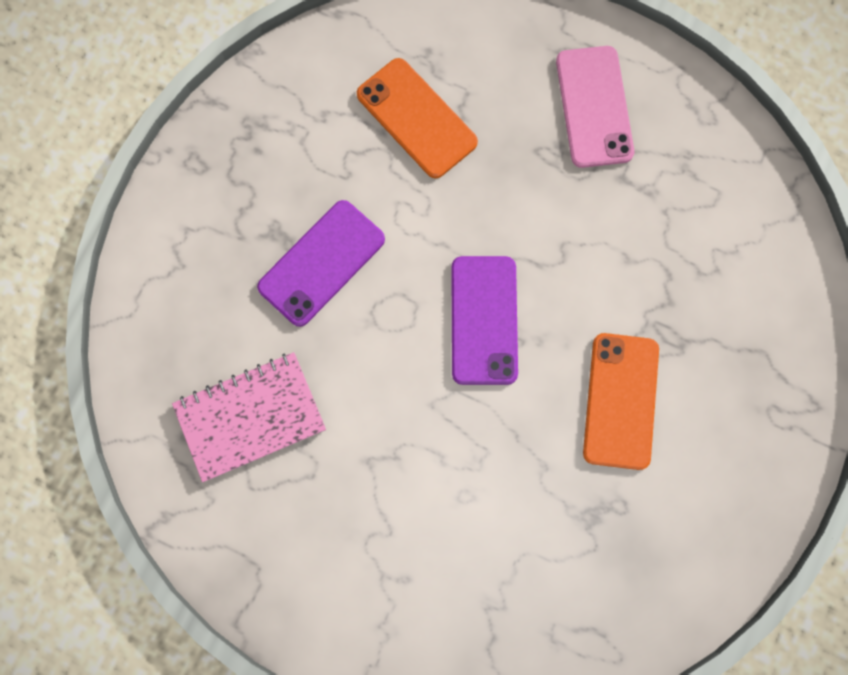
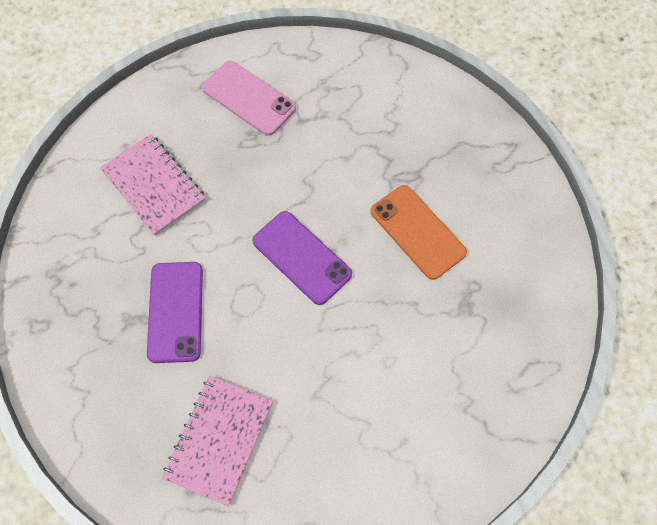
camera: 45 degrees left, 10 degrees down
orange phone [357,58,478,178] -> pink notebook [100,134,206,236]

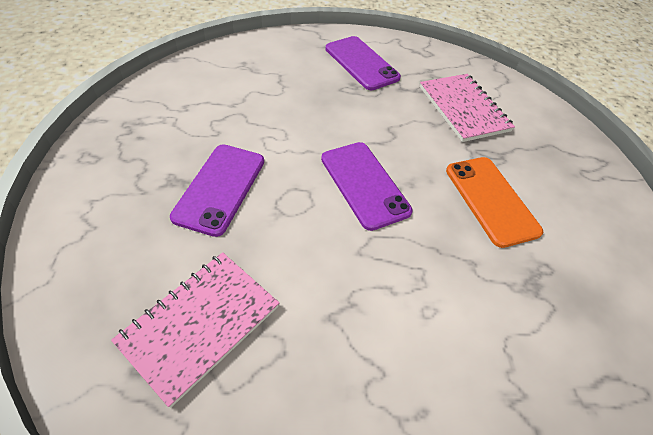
camera: 15 degrees right, 15 degrees down
pink notebook [100,134,206,236] -> pink notebook moved to [420,74,515,142]
pink phone [202,61,296,136] -> purple phone [326,36,401,90]

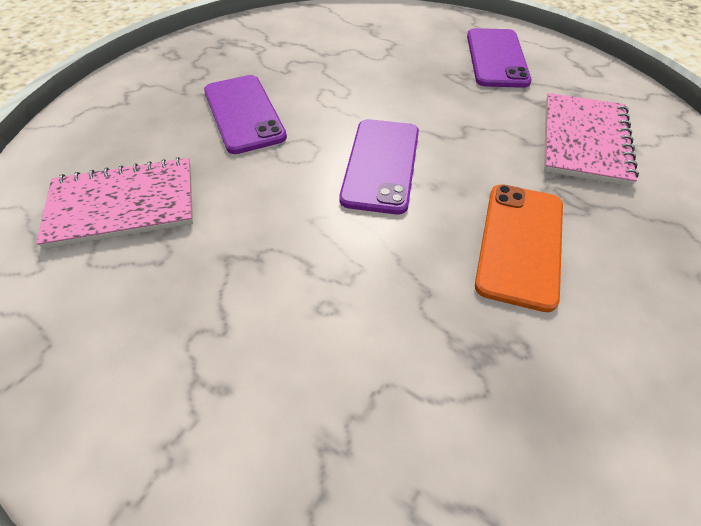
camera: 40 degrees right, 0 degrees up
purple phone [170,144,264,237] -> purple phone turned 75 degrees counterclockwise [204,75,287,154]

